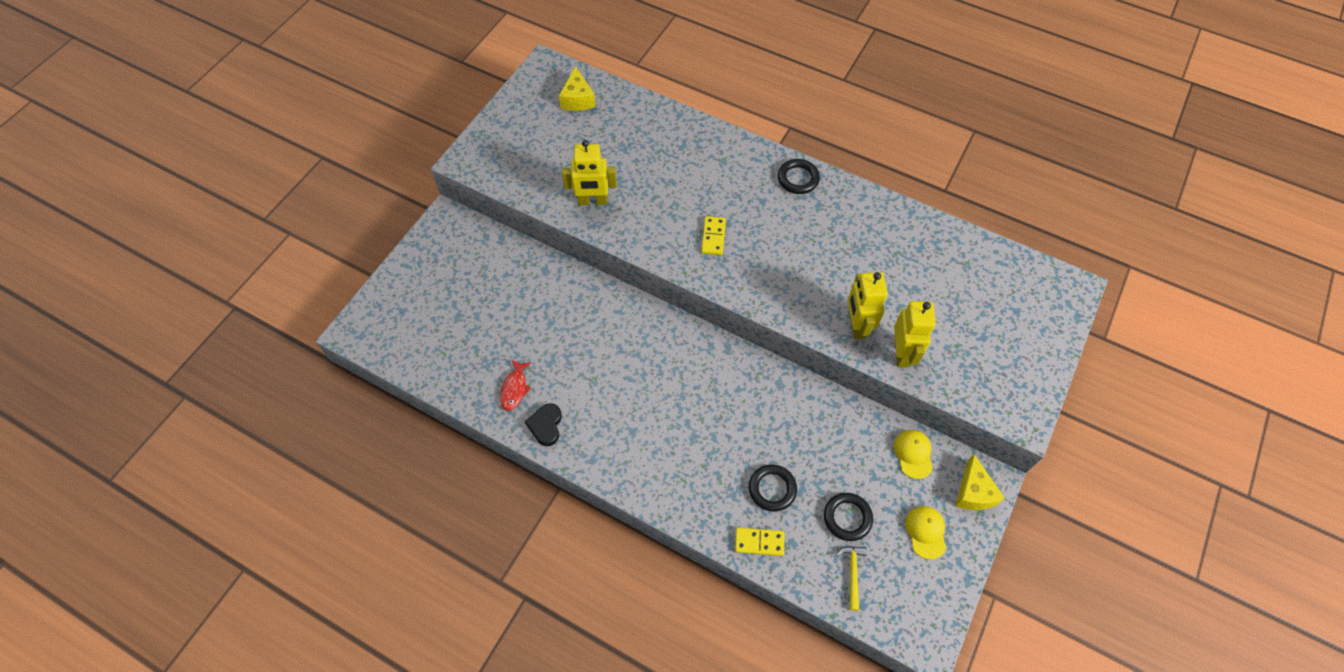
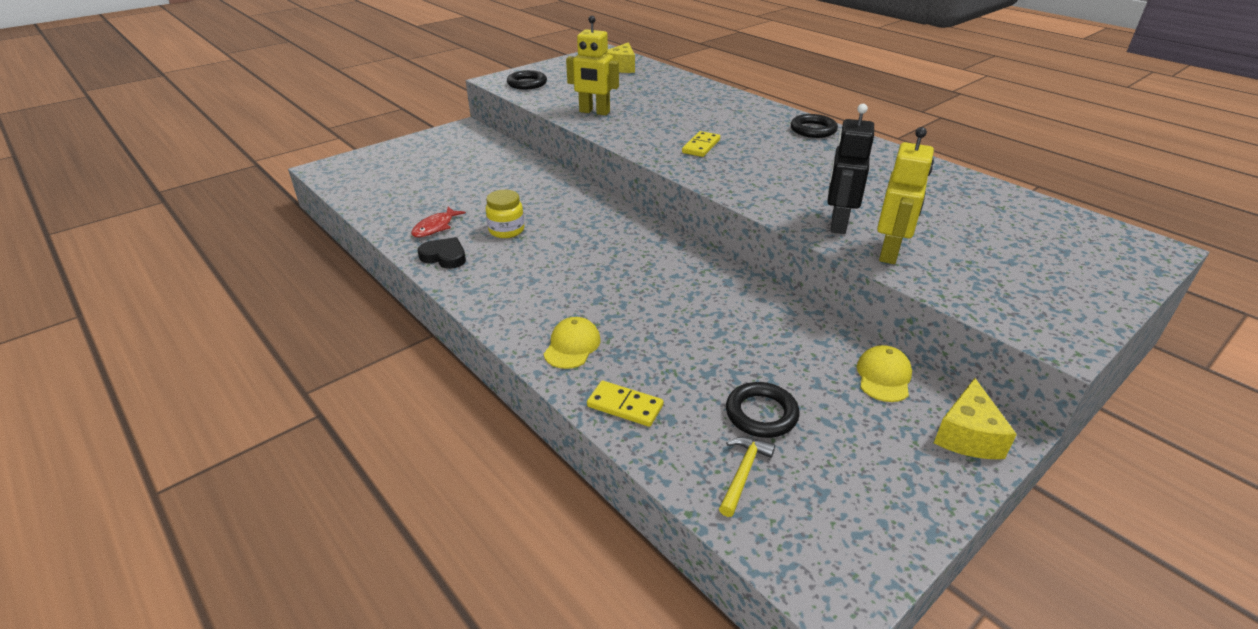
camera: 20 degrees right, 25 degrees down
black heart [525,403,562,446] -> black heart turned 90 degrees clockwise [417,237,466,269]
black ring [749,464,797,511] -> black ring moved to [507,70,547,90]
yellow robot [848,272,888,339] -> black robot [827,104,874,234]
yellow cap [906,506,946,559] -> yellow cap moved to [544,317,601,369]
none -> yellow jar [486,190,524,238]

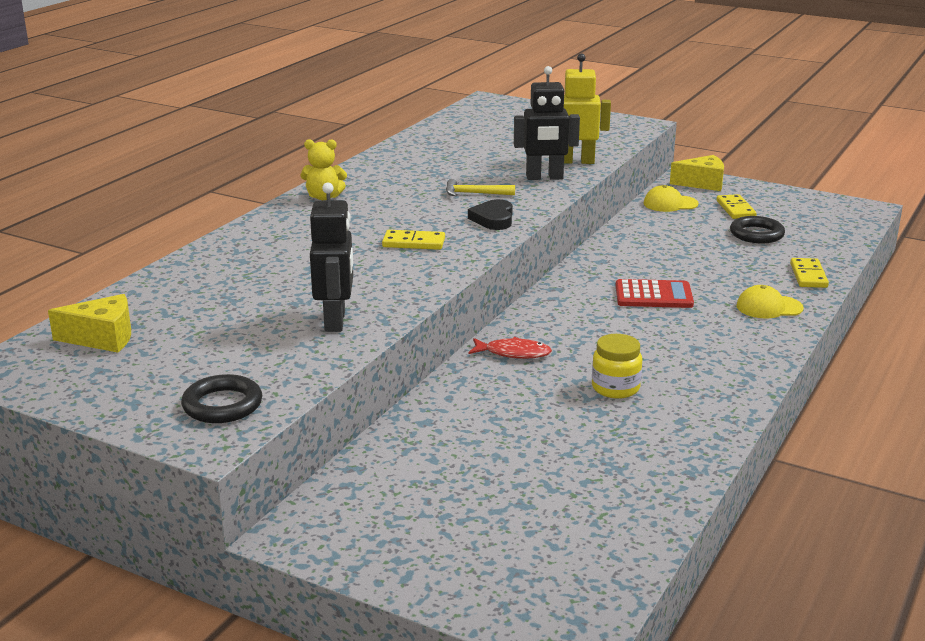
camera: 110 degrees left, 10 degrees down
red fish [411,207,466,238] -> red fish moved to [469,337,552,359]
black heart [417,237,466,269] -> black heart moved to [468,199,513,230]
yellow robot [566,16,619,115] -> black robot [310,182,353,332]
yellow hammer [719,437,775,517] -> yellow hammer moved to [446,179,515,196]
black ring [791,114,838,138] -> yellow teddy bear [301,139,347,200]
none -> red calculator [616,279,694,308]
none -> yellow domino [716,194,757,219]

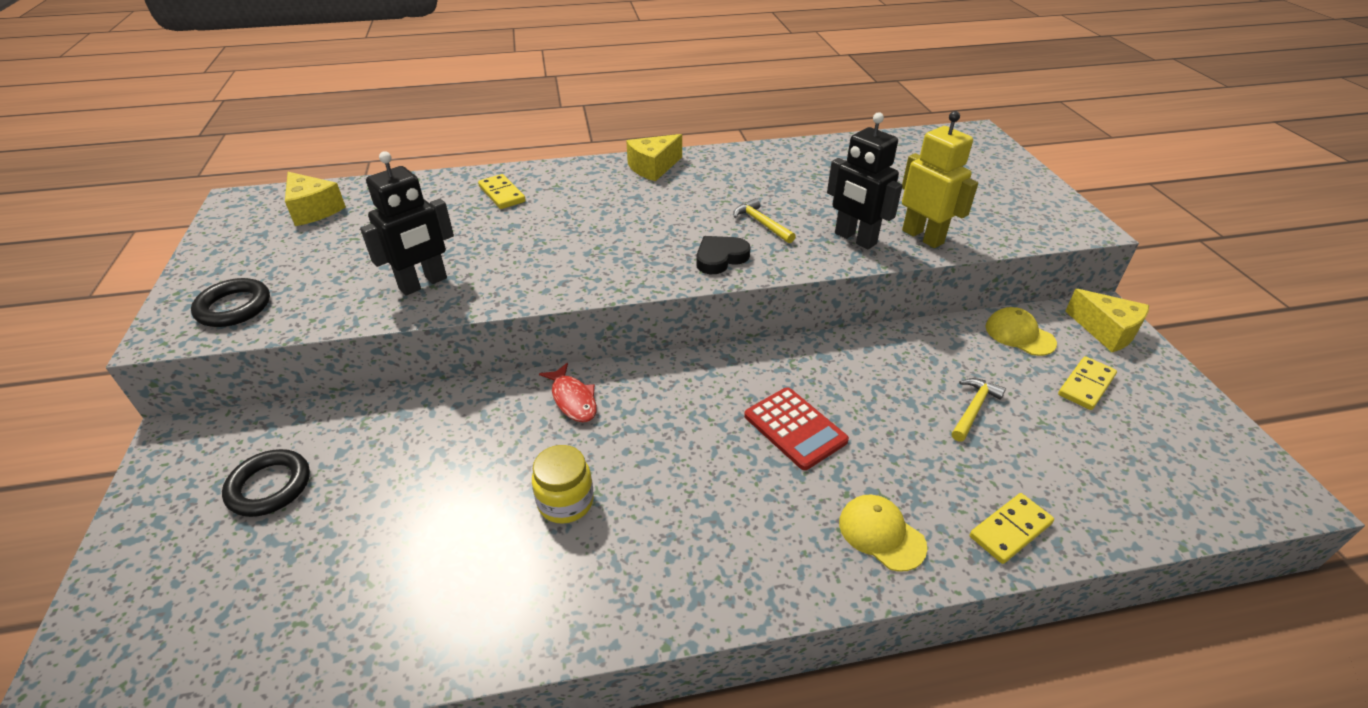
camera: 50 degrees right, 15 degrees up
yellow teddy bear [301,139,347,200] -> yellow cheese [626,134,682,181]
yellow domino [382,230,445,250] -> yellow domino moved to [478,174,526,209]
black ring [730,216,785,243] -> black ring moved to [222,449,310,517]
none -> yellow hammer [951,378,1006,442]

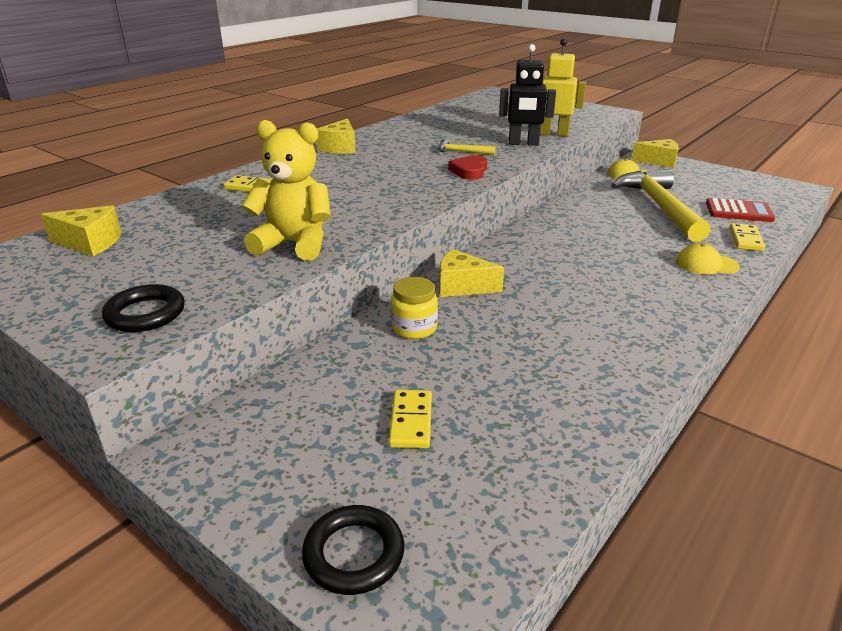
camera: 40 degrees left, 10 degrees down
black ring [222,449,310,517] -> black ring moved to [302,505,404,595]
black robot [360,151,454,295] -> yellow teddy bear [242,120,331,261]
yellow jar [532,445,594,524] -> yellow jar moved to [391,277,438,339]
red fish [539,363,597,422] -> yellow cheese [439,249,504,297]
black heart [696,236,751,274] -> red heart [448,155,487,180]
red calculator [744,387,849,470] -> red calculator moved to [706,198,775,222]
yellow hammer [951,378,1006,442] -> yellow hammer [611,169,710,242], size x2.45
yellow domino [1058,356,1117,410] -> yellow domino moved to [389,390,432,448]

